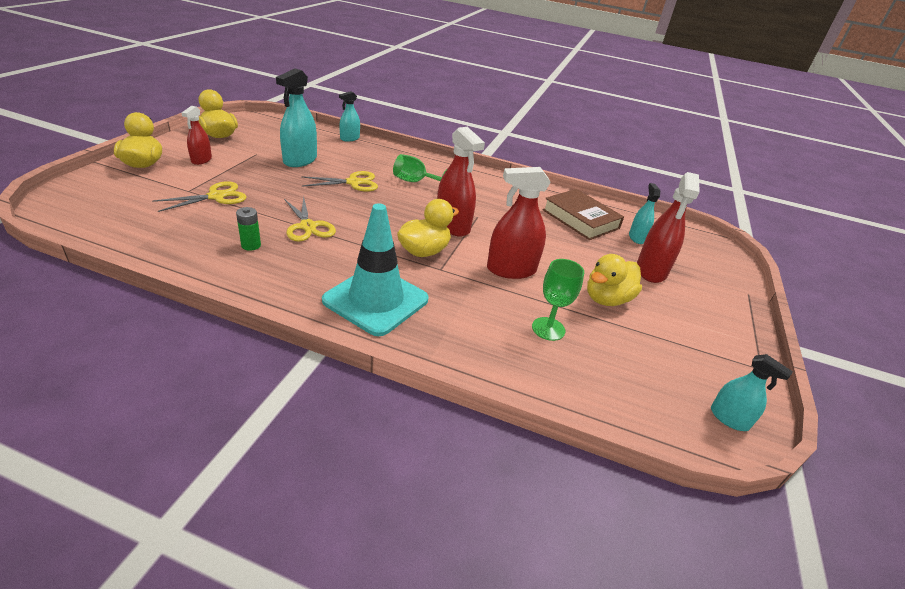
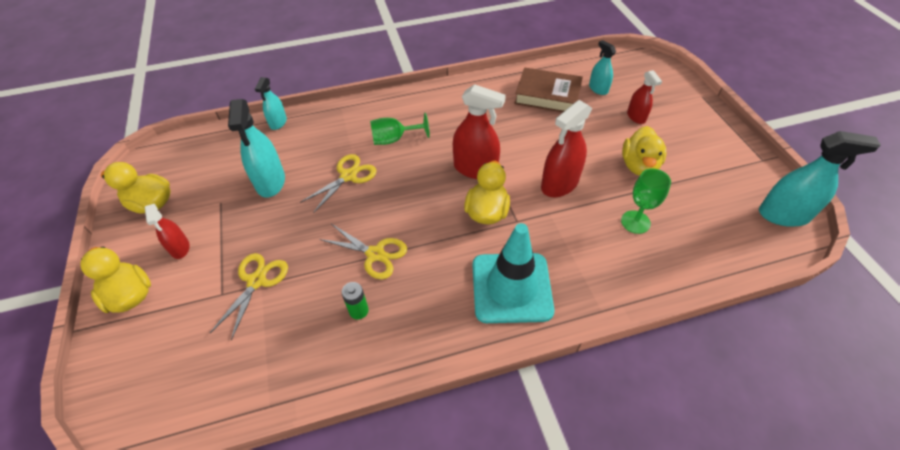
camera: 30 degrees left, 15 degrees up
red spray bottle [637,172,700,283] -> red spray bottle [627,70,662,124], size x0.59
turquoise spray bottle [711,354,793,431] -> turquoise spray bottle [759,131,881,227], size x1.70

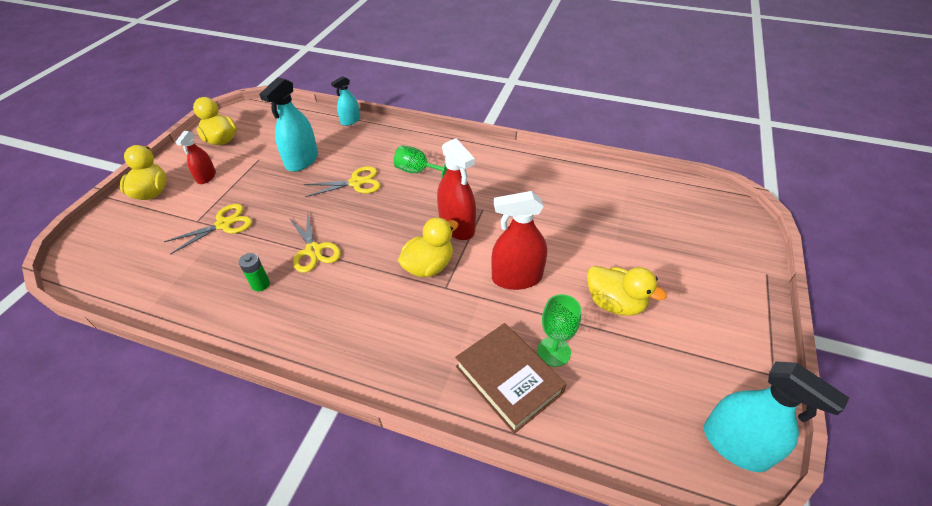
camera: 35 degrees right, 5 degrees down
turquoise traffic cone [472,223,554,323] -> none
brown book [514,67,583,112] -> brown book moved to [455,323,566,434]
turquoise spray bottle [589,40,616,95] -> none
yellow duck [622,126,667,176] -> yellow duck turned 105 degrees counterclockwise [587,266,667,316]
red spray bottle [627,70,662,124] -> none

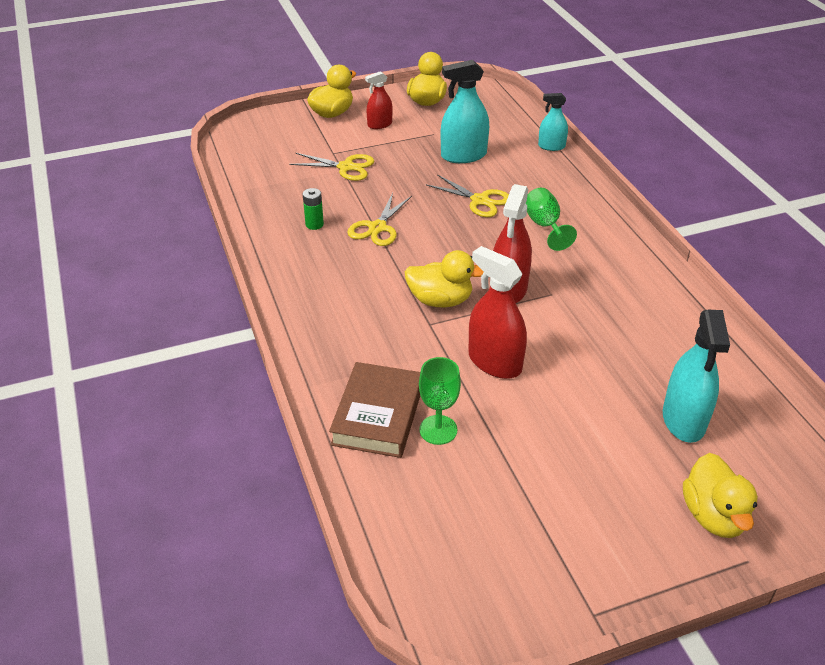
camera: 50 degrees right, 5 degrees down
yellow duck [587,266,667,316] -> yellow duck moved to [683,453,758,538]
turquoise spray bottle [704,362,849,472] -> turquoise spray bottle moved to [663,310,730,443]

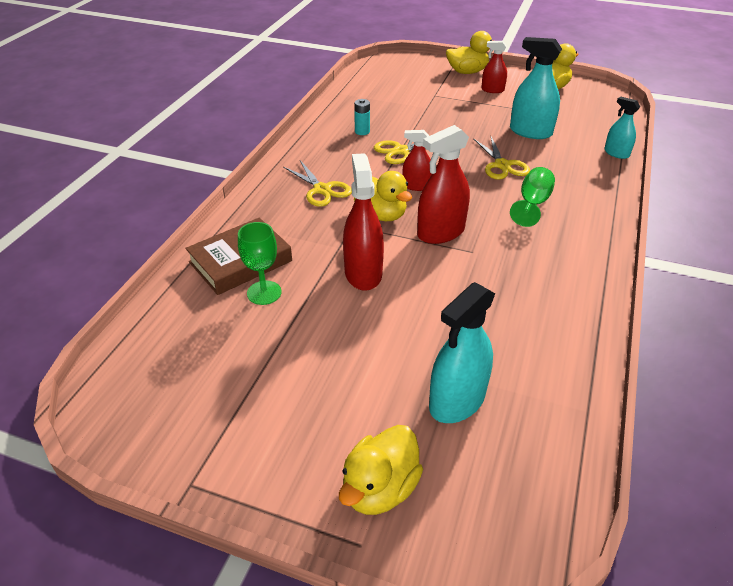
camera: 40 degrees right, 0 degrees up
yellow scissors [289,153,374,181] -> yellow scissors moved to [283,160,352,207]
green battery [303,188,324,230] -> turquoise battery [354,99,370,135]
none -> red spray bottle [403,130,432,191]

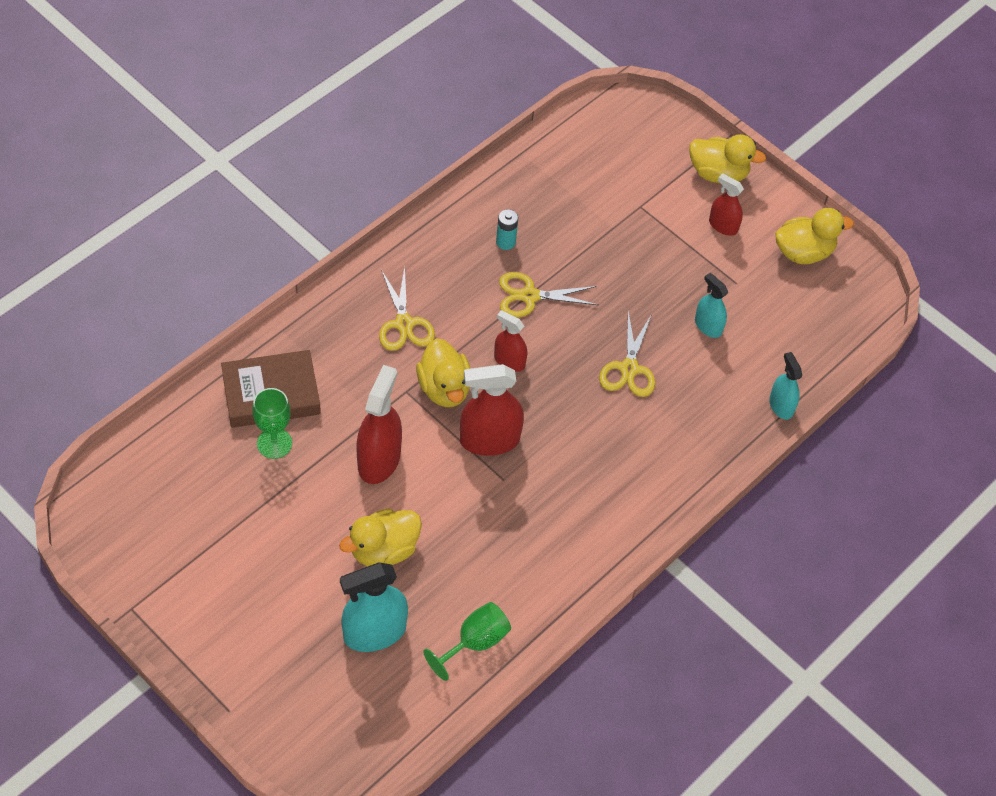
camera: 20 degrees right, 15 degrees up
yellow duck [339,425,423,515] -> yellow duck moved to [339,508,422,566]
turquoise spray bottle [510,37,562,139] -> turquoise spray bottle [695,273,728,338], size x0.59
green goblet [510,167,555,227] -> green goblet moved to [423,602,511,681]

